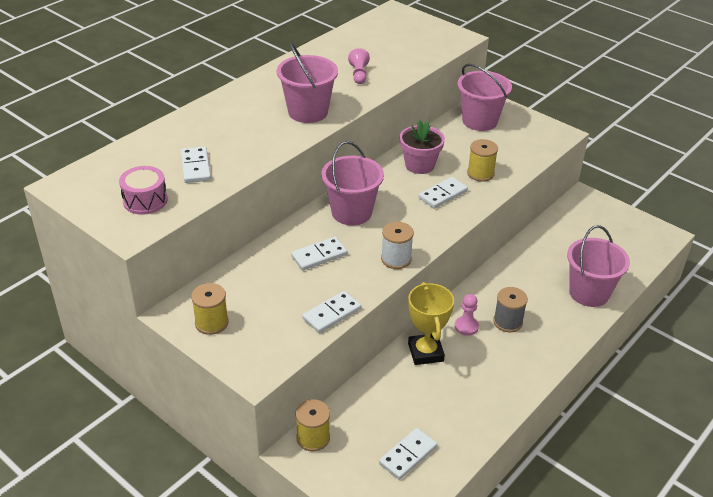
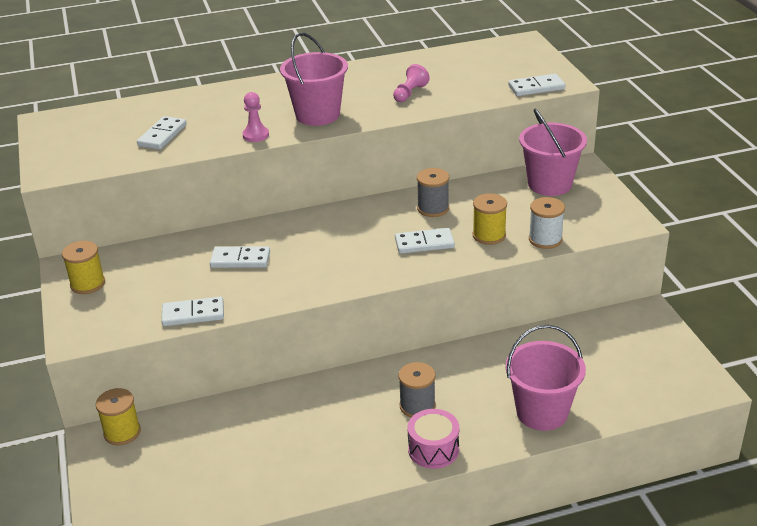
camera: 35 degrees right, 5 degrees down
pink drum [119,166,168,215] -> pink drum moved to [408,409,459,469]
pink bucket [321,141,384,225] -> none
white domino [379,428,437,480] -> white domino moved to [508,74,565,96]
white spool [381,222,414,269] -> white spool moved to [529,197,565,249]
pink flower pot [400,120,445,174] -> grey spool [417,168,449,217]
yellow trophy [408,282,454,365] -> none
pink pawn [455,294,479,336] -> pink pawn moved to [243,92,269,142]

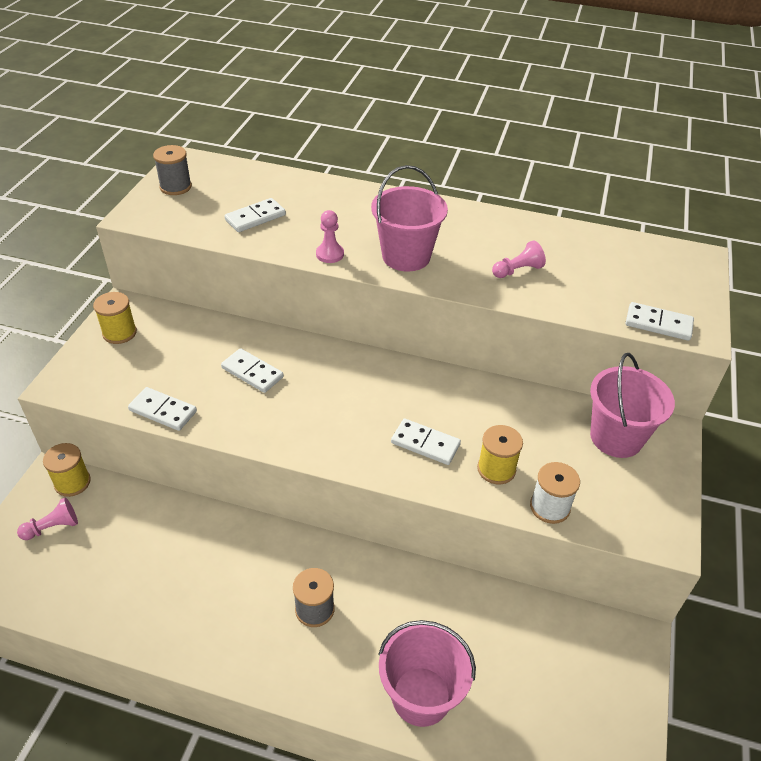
camera: 30 degrees right, 10 degrees up
pink drum [408,409,459,469] -> none
grey spool [417,168,449,217] -> grey spool moved to [153,145,192,195]
none -> pink pawn [17,498,78,540]

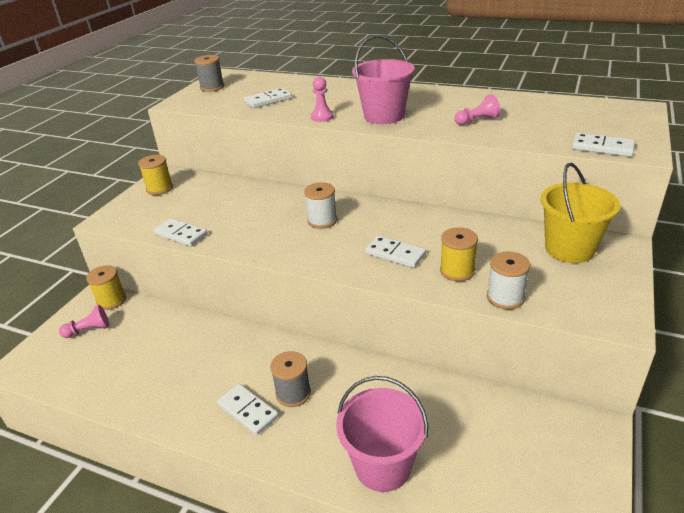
camera: 10 degrees right, 10 degrees down
white domino [221,348,284,393] -> white domino moved to [217,384,279,435]
pink bucket [590,353,675,458] -> yellow bucket [540,163,620,263]
none -> white spool [304,182,337,229]

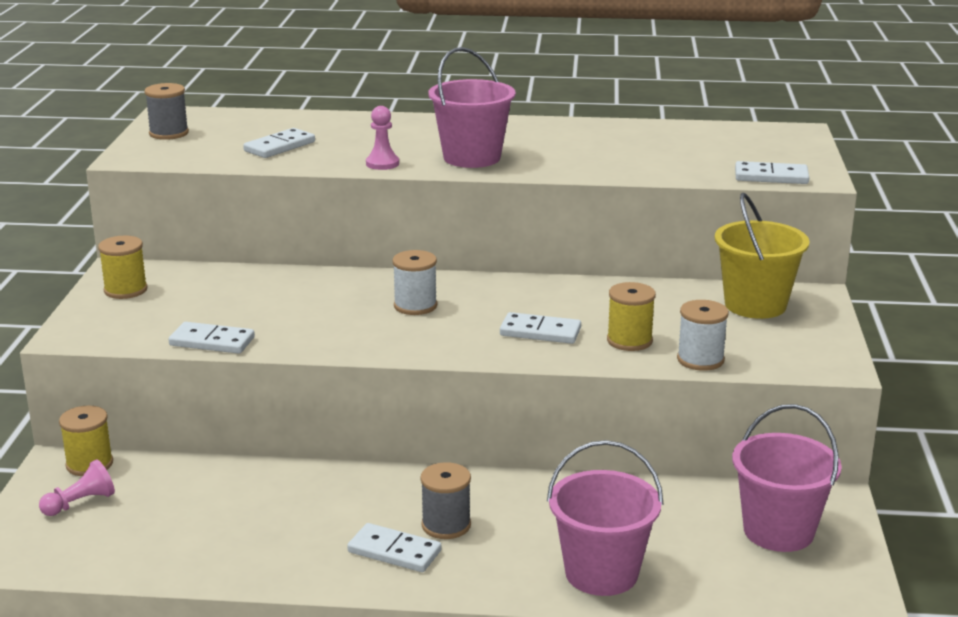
camera: 20 degrees left, 10 degrees down
pink pawn [455,94,500,125] -> none
none -> pink bucket [732,404,842,552]

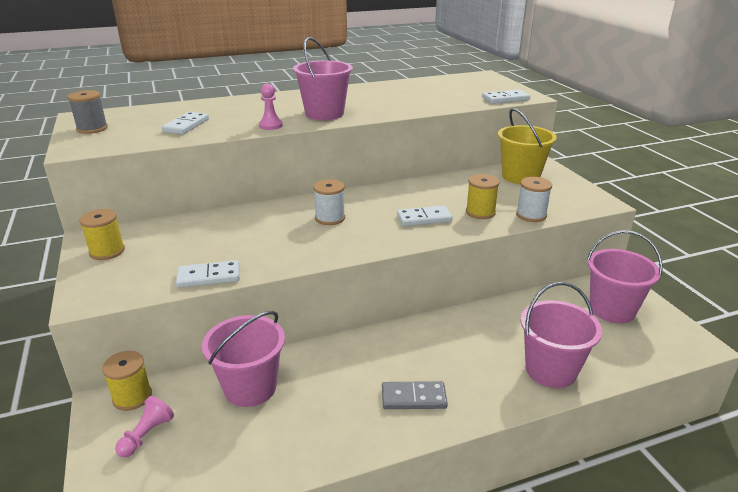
camera: 25 degrees left, 5 degrees up
white domino [347,523,442,572] -> grey domino [382,381,448,409]
grey spool [420,462,471,539] -> none
none -> pink bucket [202,311,285,407]

